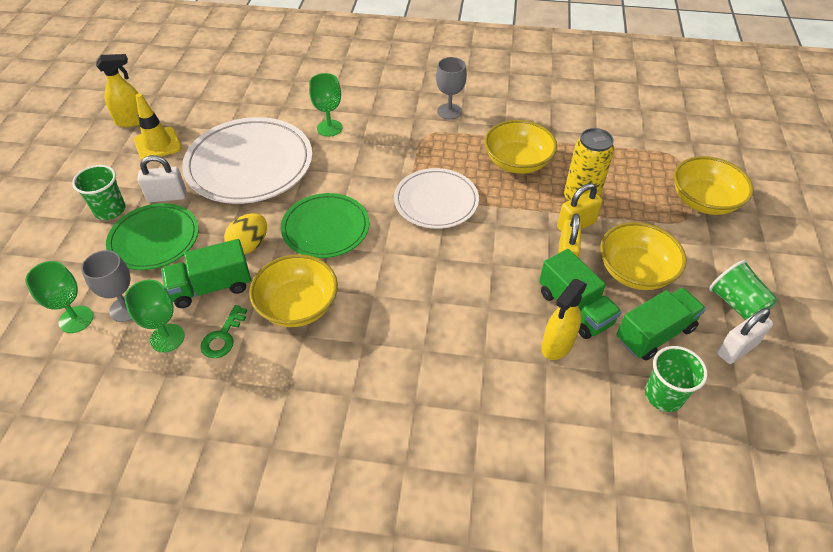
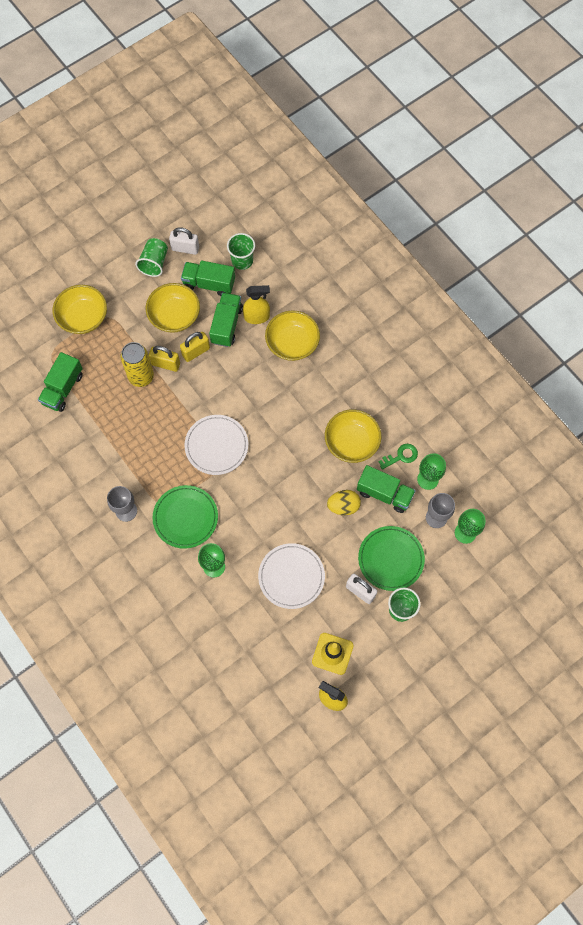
camera: 135 degrees left, 20 degrees up
white plate [182,117,312,204] -> white plate [258,543,325,609], size x0.63
green plate [281,193,369,258] -> green plate moved to [153,485,218,549]
yellow bowl [484,120,557,174] -> yellow bowl moved to [265,310,320,361]
none -> green truck [38,352,83,412]

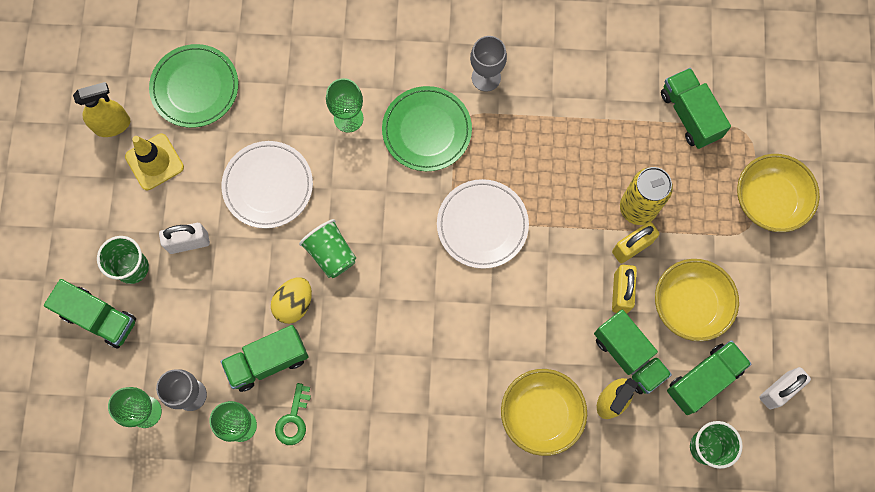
camera: 130 degrees right, 5 degrees up
green cup [135,238,168,277] -> green cup moved to [299,219,356,278]
yellow bowl [325,409,381,463] -> none
green plate [358,526,425,591] -> green plate moved to [149,44,238,128]
none -> green truck [44,279,136,348]

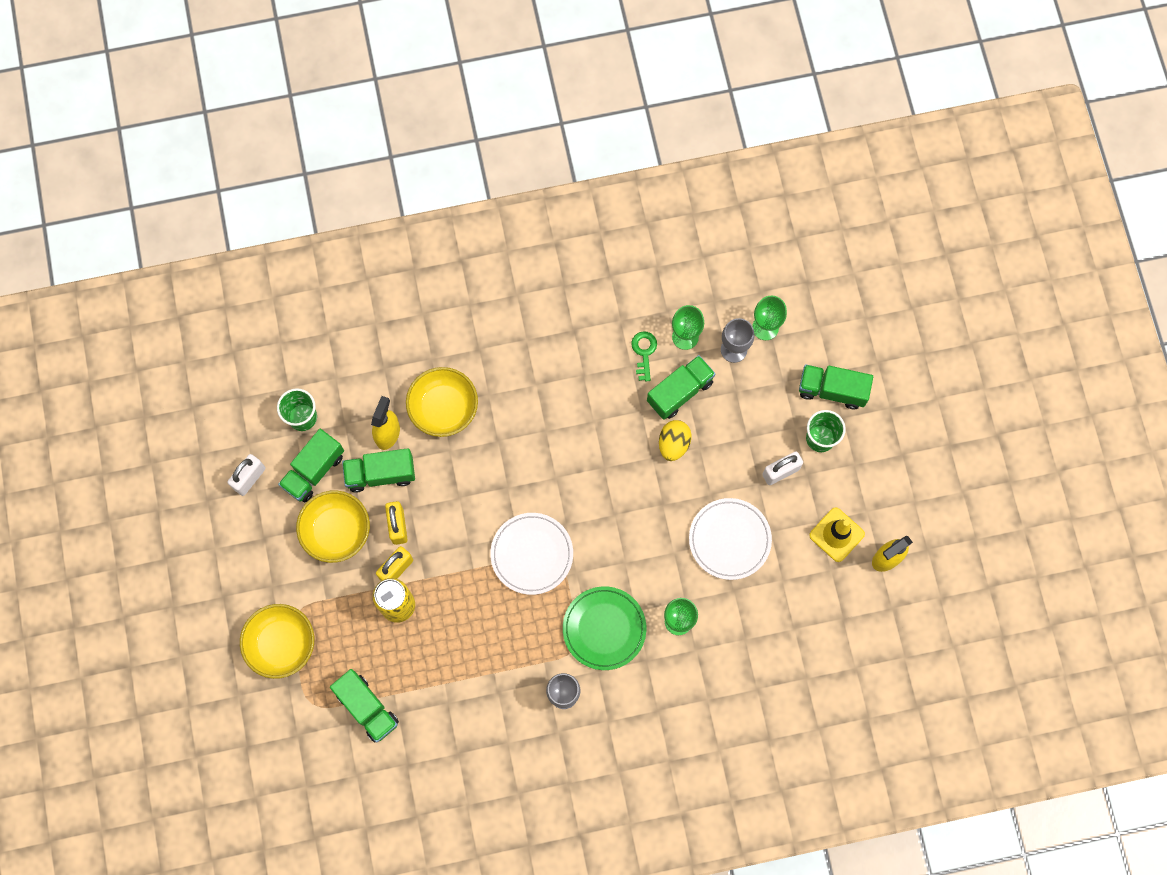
camera: 165 degrees right, 0 degrees up
green plate [149,44,238,128] -> none
green cup [299,219,356,278] -> none
green truck [594,310,672,394] -> green truck turned 45 degrees counterclockwise [342,448,415,493]

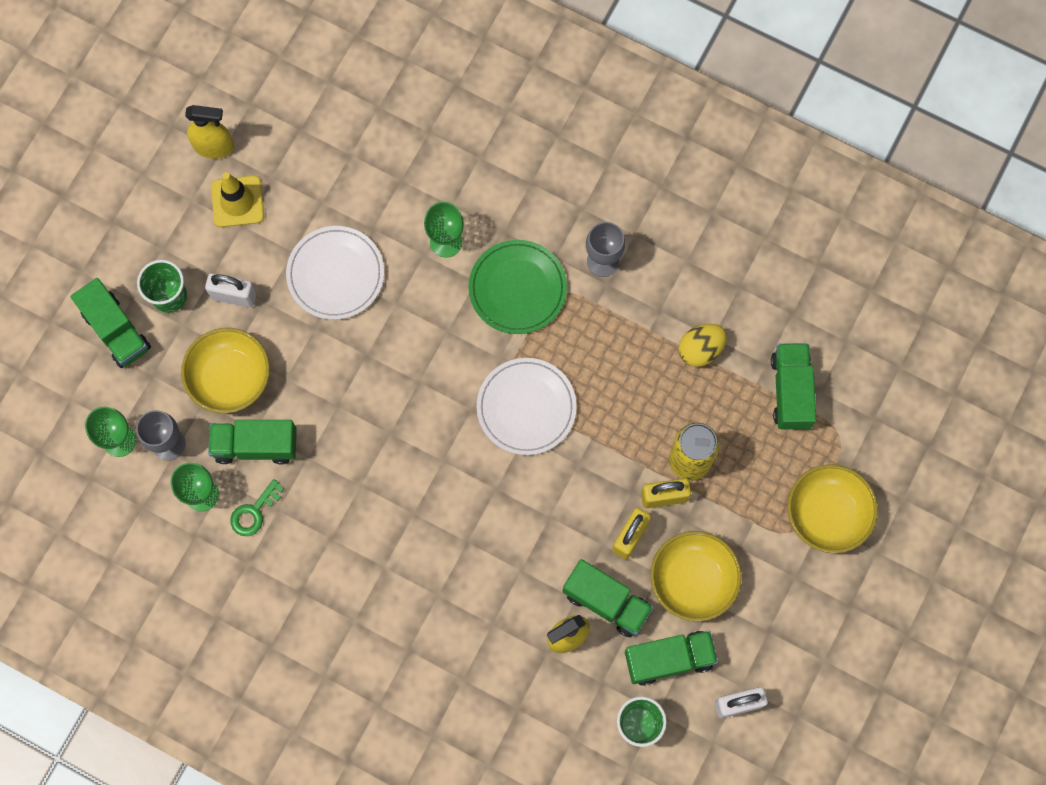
camera: 140 degrees left, 0 degrees up
yellow bowl [406,367,478,437] -> yellow bowl moved to [181,328,270,413]
yellow egg [659,420,692,461] -> yellow egg moved to [678,324,727,367]

